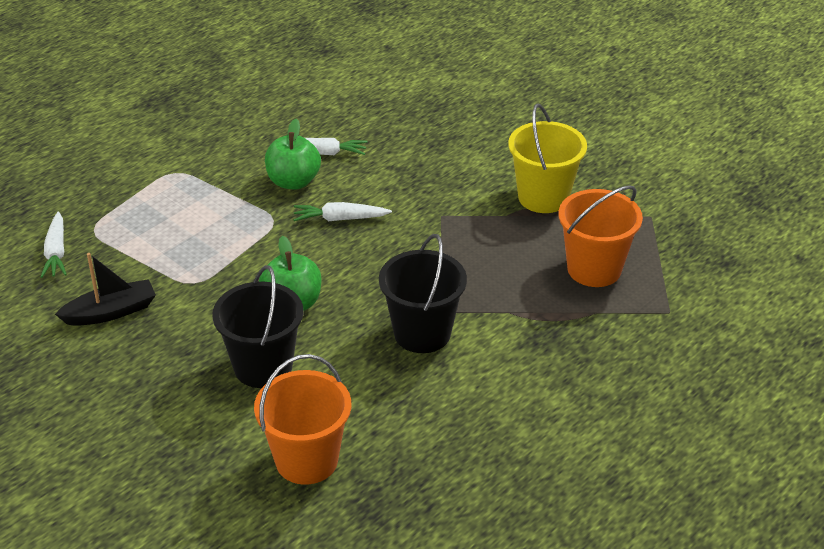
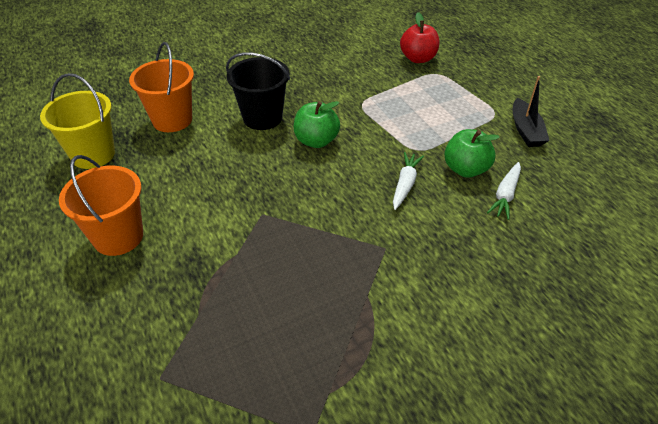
camera: 110 degrees right, 5 degrees up
white carrot [41,212,67,278] -> red apple [400,12,439,63]
black boat [55,253,156,326] -> black boat moved to [513,76,550,147]
black bucket [379,234,467,353] -> none
yellow bucket [508,104,587,213] -> yellow bucket moved to [40,73,115,169]
orange bucket [558,185,643,287] -> orange bucket moved to [59,155,143,256]

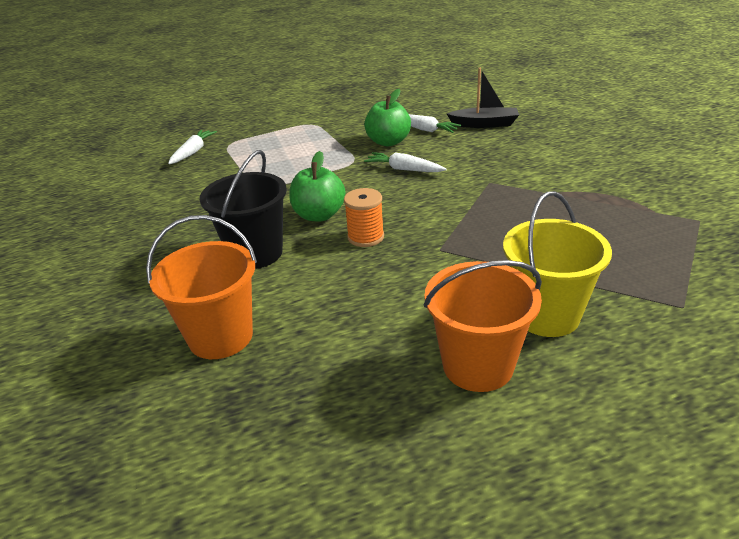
camera: 80 degrees left, 10 degrees down
yellow bucket [40,73,115,169] -> yellow bucket moved to [503,191,612,337]
red apple [400,12,439,63] -> white carrot [168,130,217,164]
black boat [513,76,550,147] -> black boat moved to [447,68,519,128]
none -> orange spool [344,188,384,247]

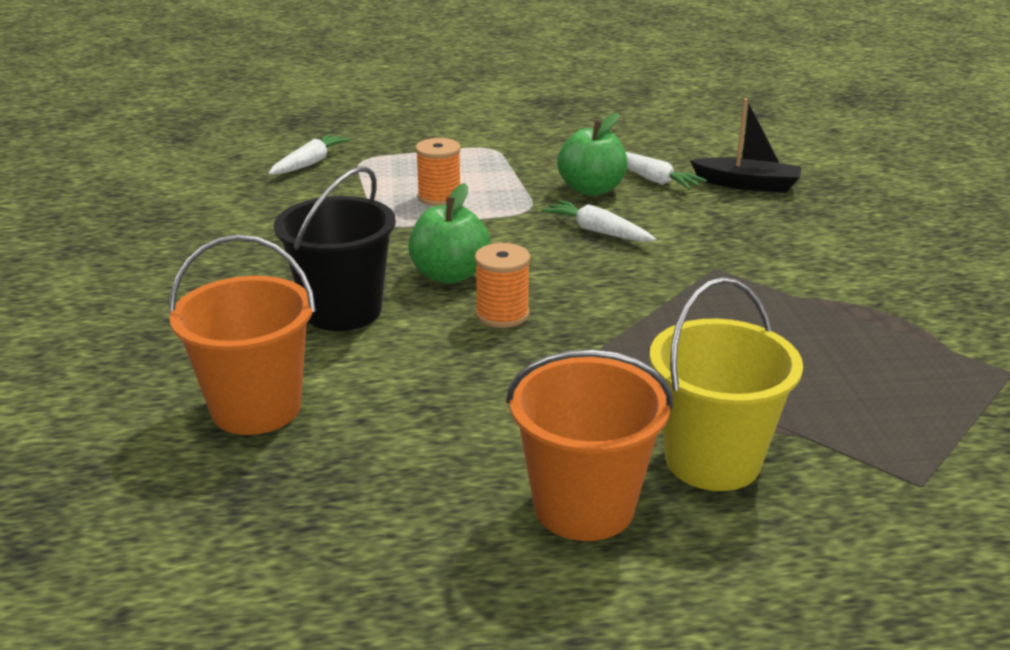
camera: 10 degrees right, 5 degrees down
none -> orange spool [415,138,461,206]

